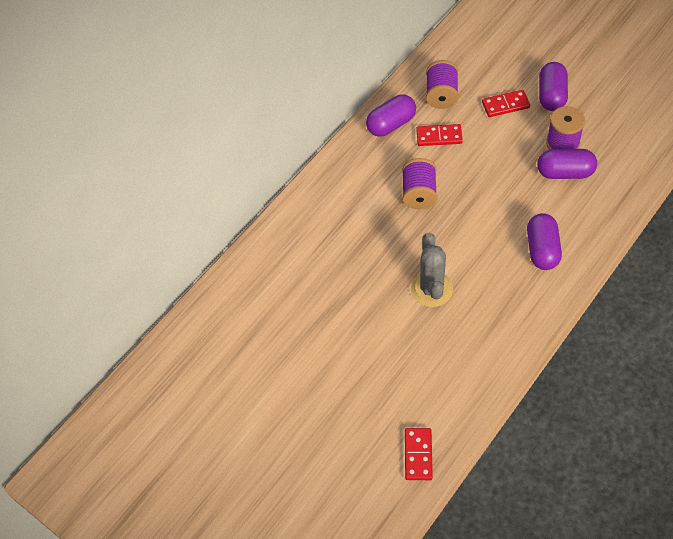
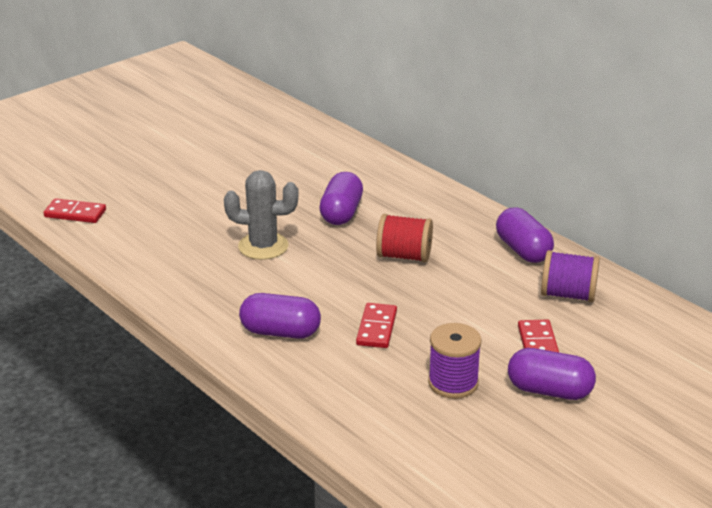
camera: 95 degrees right, 25 degrees down
purple spool [402,158,437,209] -> red spool [376,214,433,262]
red domino [416,124,463,146] -> red domino moved to [356,303,397,348]
purple capsule [537,149,597,179] -> purple capsule moved to [319,172,363,225]

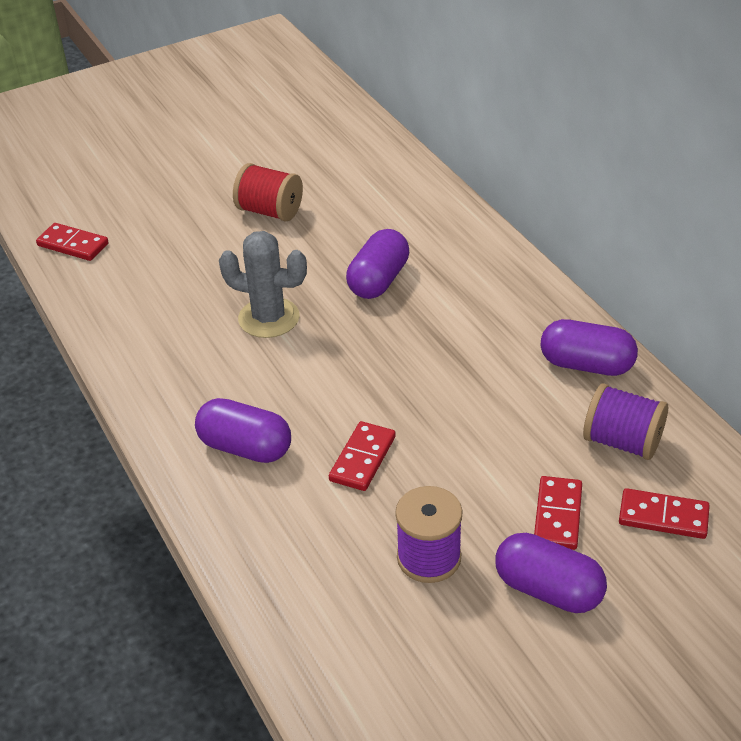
camera: 15 degrees right, 10 degrees up
red spool [376,214,433,262] -> red spool moved to [233,163,303,222]
purple capsule [496,207,554,263] -> purple capsule turned 60 degrees counterclockwise [541,319,638,376]
none -> red domino [619,488,710,539]

